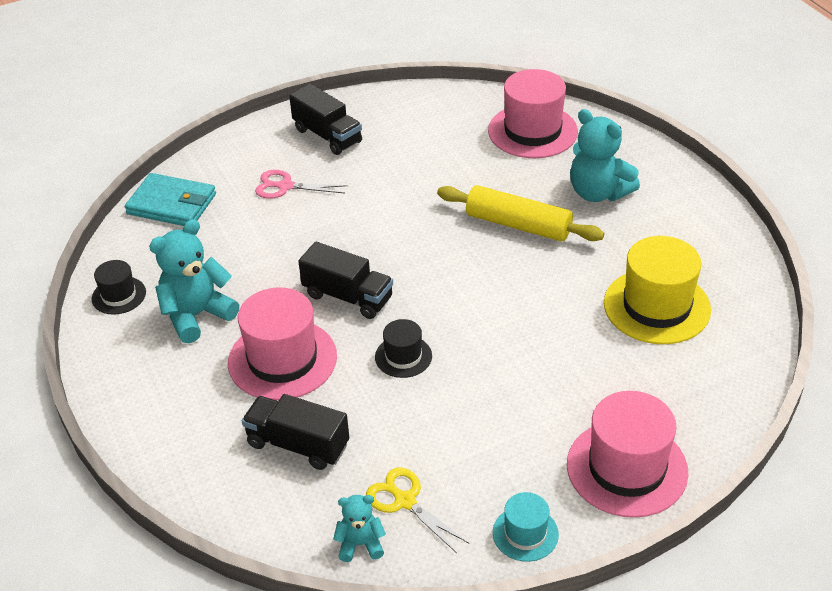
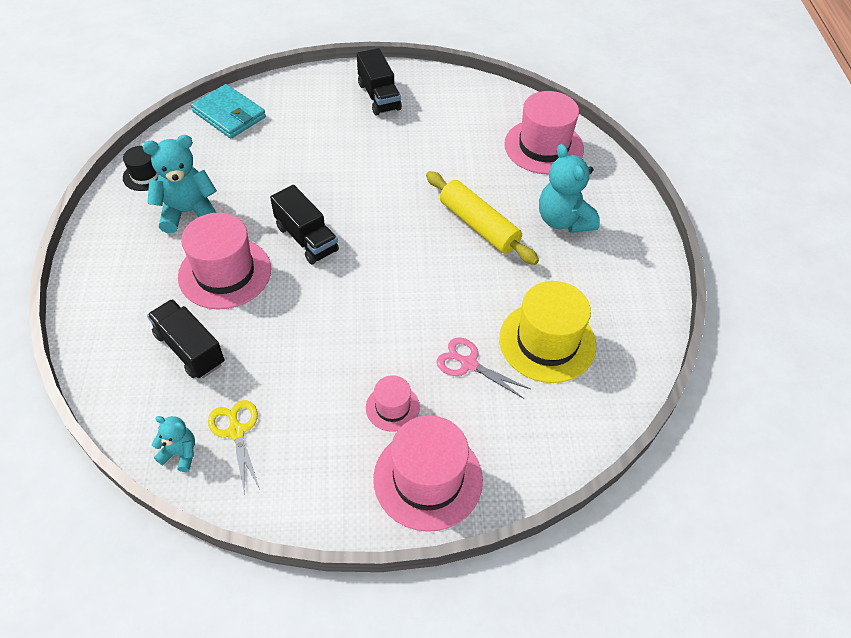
camera: 20 degrees right, 10 degrees up
pink scissors [255,170,348,199] -> pink scissors moved to [436,338,530,399]
black hat [375,319,432,378] -> none
turquoise hat [493,492,559,562] -> none
none -> pink hat [366,375,420,432]

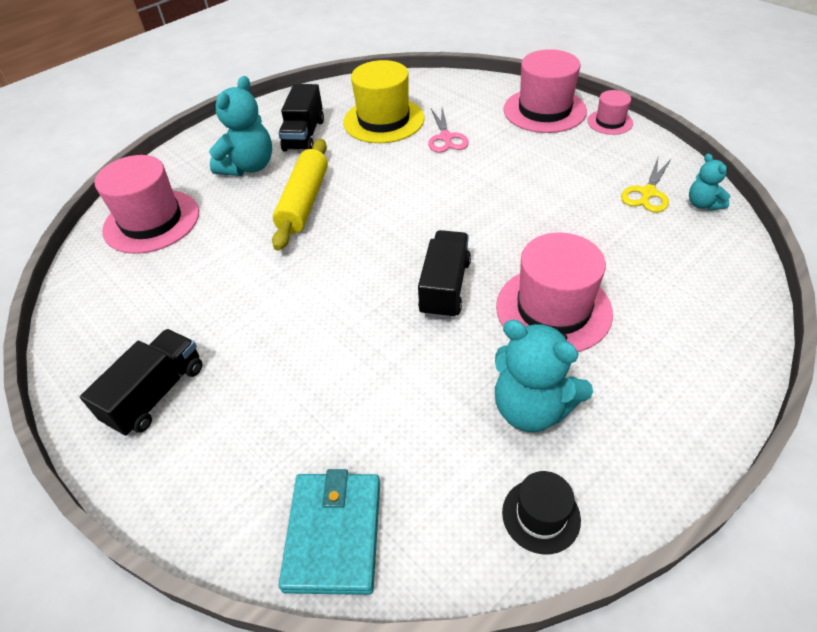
camera: 125 degrees left, 5 degrees down
black truck [147,299,225,378] -> black truck moved to [279,84,324,151]
pink hat [366,375,420,432] -> pink hat moved to [587,90,633,135]

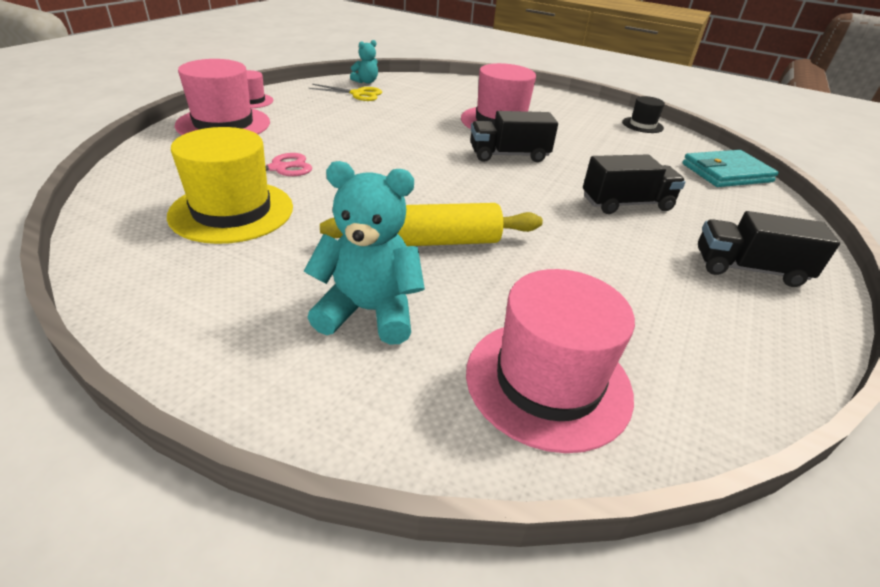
camera: 115 degrees left, 10 degrees down
black truck [279,84,324,151] -> black truck moved to [583,155,686,214]
turquoise teddy bear [495,320,593,432] -> none

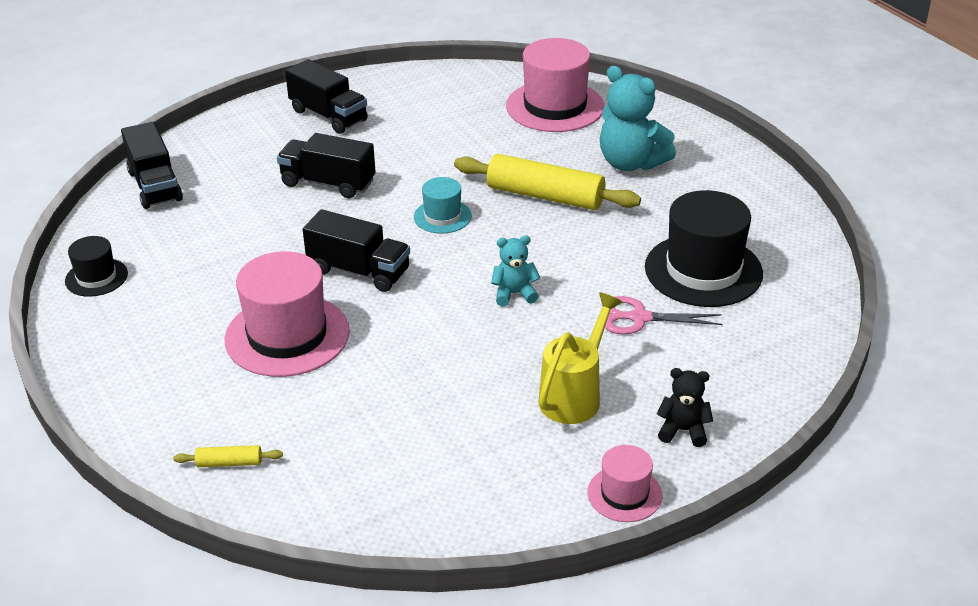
camera: 145 degrees left, 0 degrees up
yellow hat [167,127,293,244] -> black hat [645,190,763,307]
pink hat [175,59,270,135] -> black teddy bear [657,368,713,447]
yellow scissors [308,84,382,101] -> none
turquoise teddy bear [350,40,378,84] -> turquoise teddy bear moved to [491,235,540,307]
turquoise wallet [682,150,779,187] -> black truck [121,122,183,209]
none -> yellow rolling pin [174,445,283,467]
none -> turquoise hat [414,177,472,234]
none -> yellow watering can [538,292,622,424]

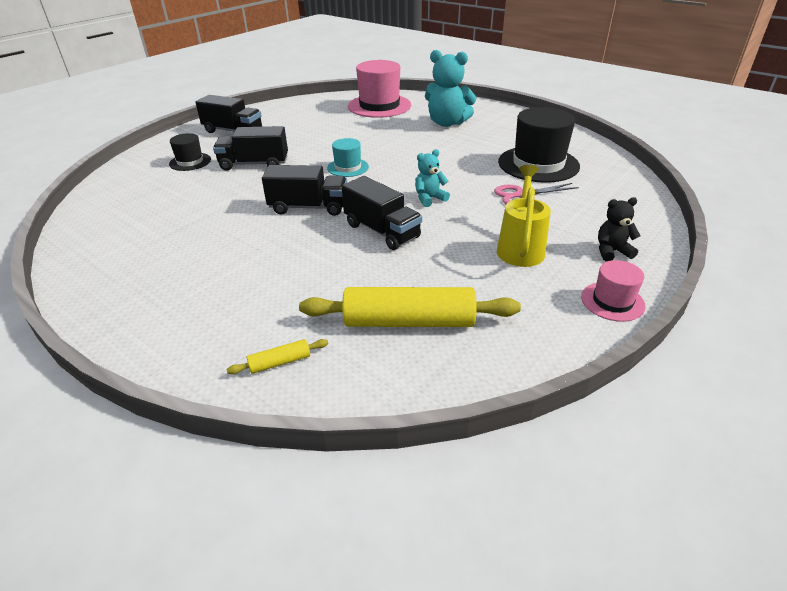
camera: 20 degrees left, 0 degrees up
black hat [65,236,128,297] -> black hat moved to [169,133,211,171]
black truck [121,122,183,209] -> black truck moved to [342,176,422,250]
pink hat [225,251,350,377] -> none
yellow rolling pin [454,154,641,210] -> yellow rolling pin moved to [299,287,521,327]

